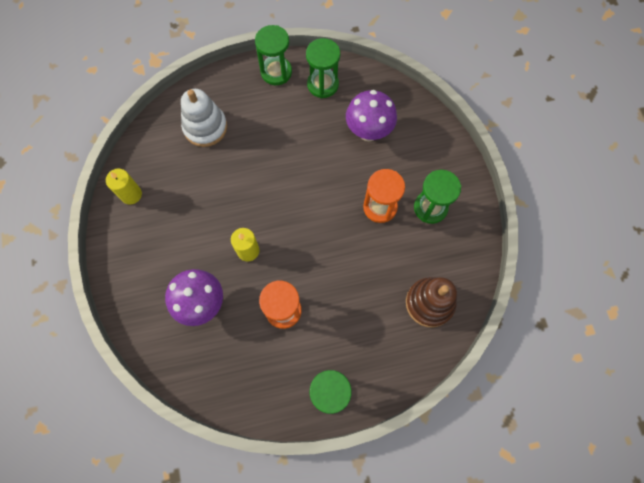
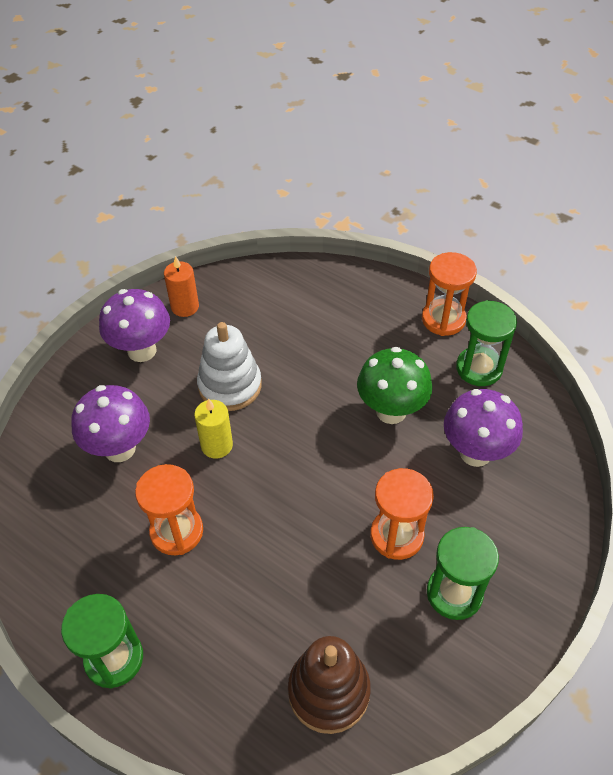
camera: 50 degrees right, 20 degrees down
yellow candle [106,169,142,204] -> orange candle [164,256,199,317]
white stacking toy [181,89,227,147] -> white stacking toy moved to [197,322,262,411]
green hourglass [255,25,292,85] -> orange hourglass [422,252,477,336]
none -> purple mushroom [99,289,170,362]
none -> green mushroom [357,347,432,424]

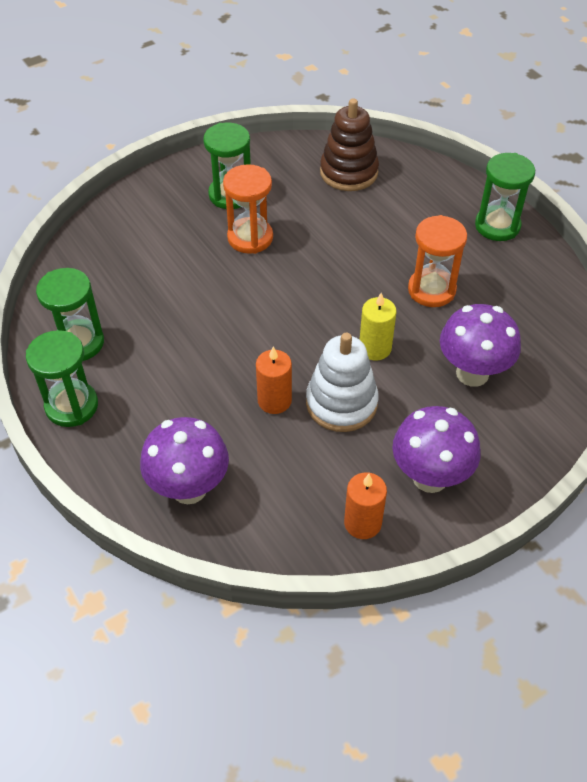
camera: 160 degrees left, 0 degrees up
green mushroom [357,347,432,424] -> none
orange hourglass [422,252,477,336] -> green hourglass [26,330,98,427]
purple mushroom [444,389,523,467] -> purple mushroom moved to [140,417,229,504]
none -> orange candle [256,347,292,414]

